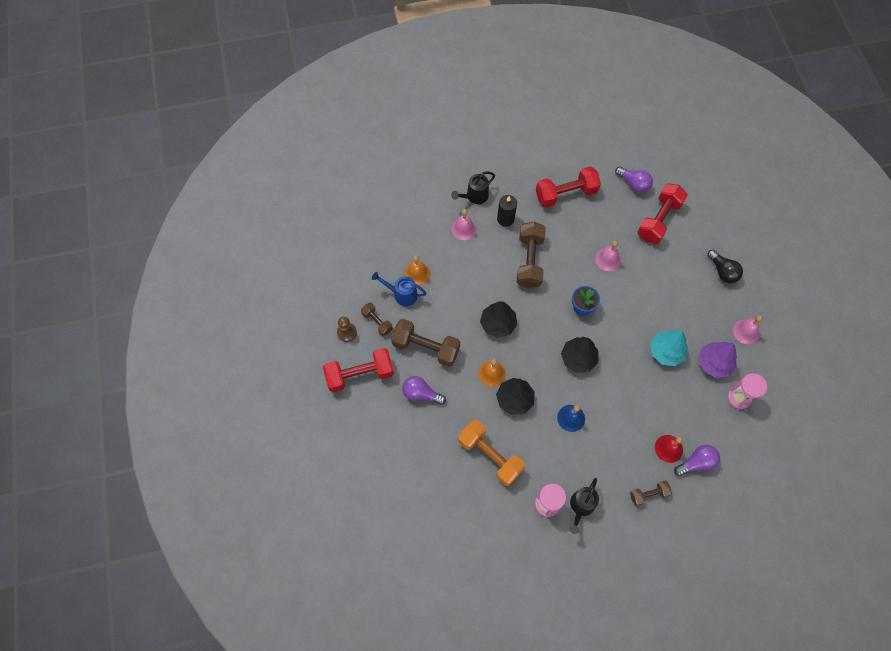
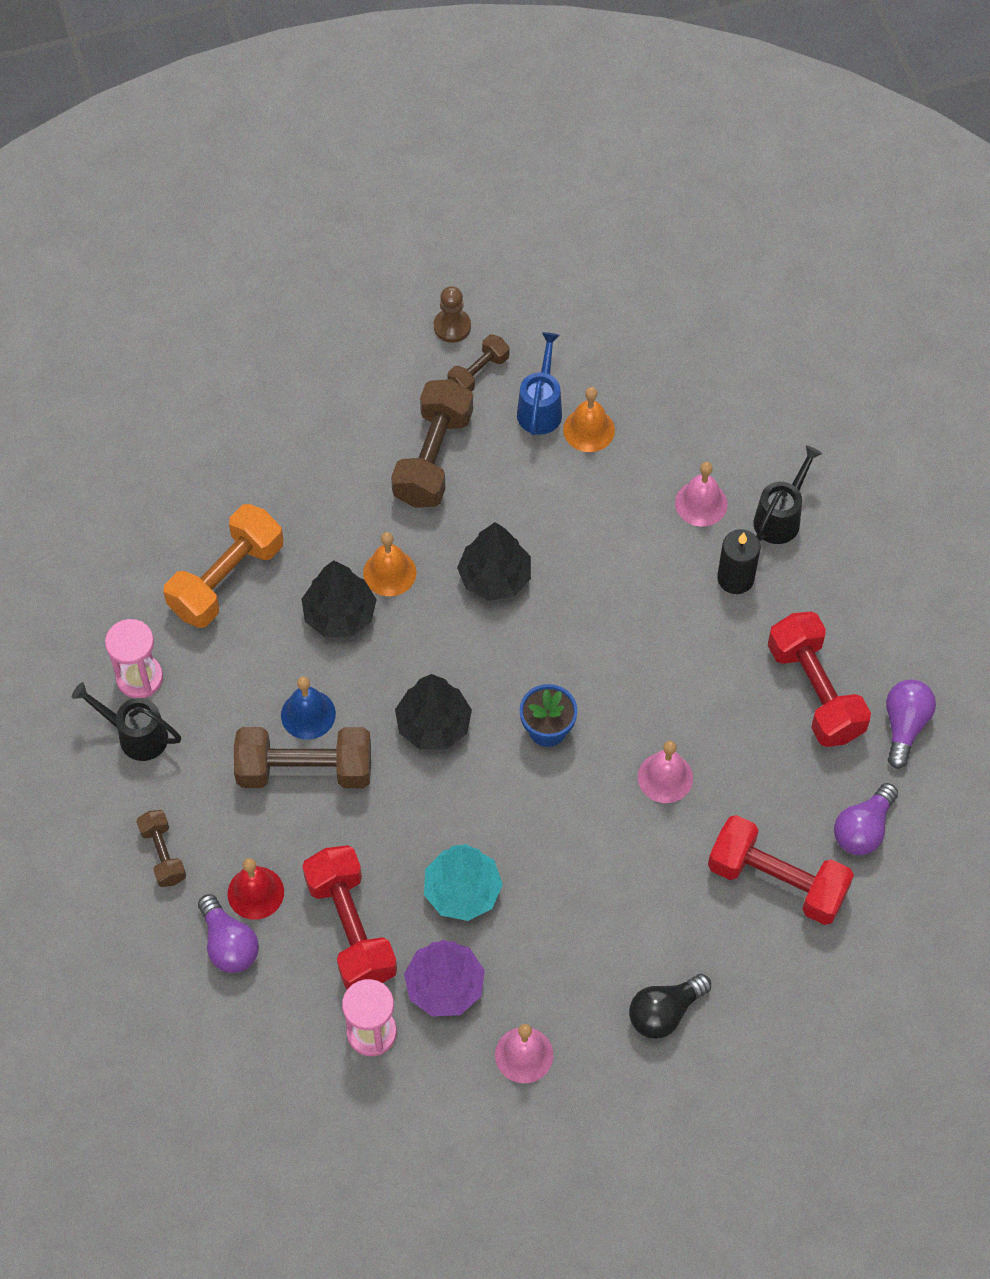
camera: 85 degrees right, 5 degrees down
red dumbbell [323,348,394,392] -> red dumbbell moved to [302,845,397,989]
purple light bulb [402,376,446,405] -> purple light bulb moved to [886,679,936,769]
black watering can [451,171,495,204] -> black watering can turned 75 degrees clockwise [753,445,822,544]
brown dumbbell [517,222,546,288] -> brown dumbbell moved to [234,727,371,788]

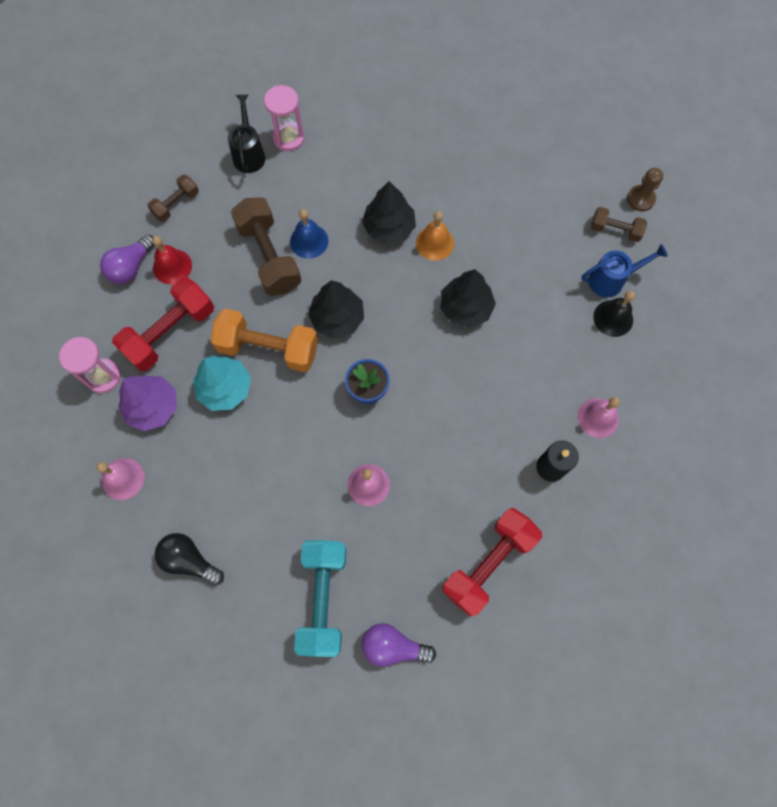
camera: 65 degrees right, 10 degrees up
orange dumbbell [163,504,284,628] -> orange dumbbell moved to [211,309,318,372]
brown dumbbell [391,379,473,508] -> none
orange bell [563,387,615,452] -> black bell [593,291,635,337]
red dumbbell [708,815,854,925] -> turquoise dumbbell [294,540,347,657]
black watering can [753,445,822,544] -> none
purple light bulb [886,679,936,769] -> none

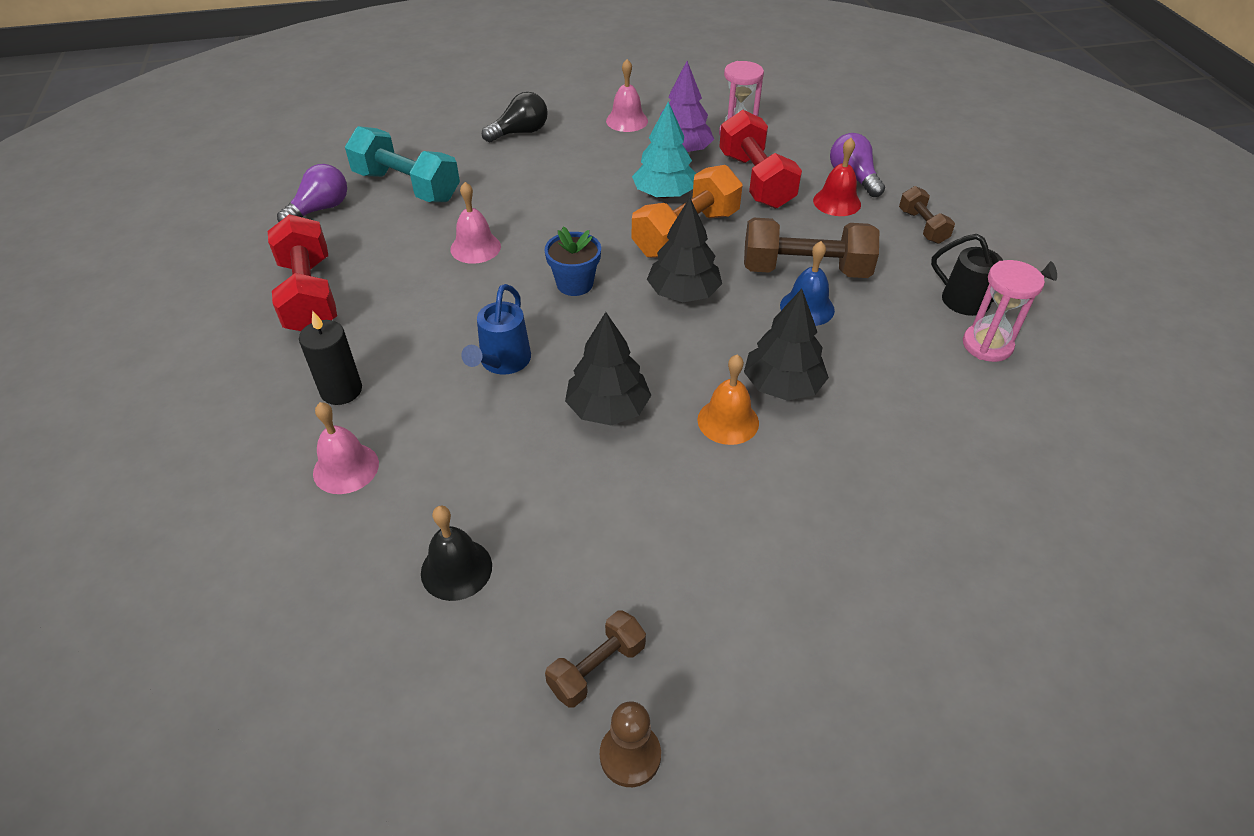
camera: 120 degrees right, 25 degrees down
blue watering can [581,244,668,298] -> blue watering can moved to [461,284,531,375]

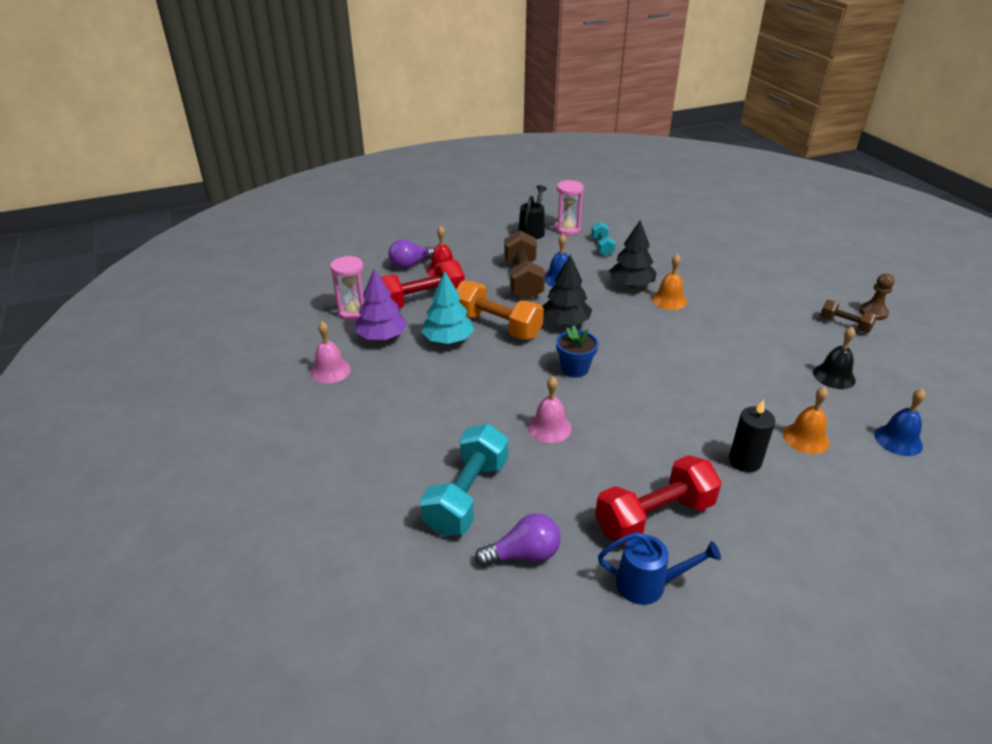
camera: 100 degrees left, 10 degrees down
purple light bulb [277,164,347,222] -> purple light bulb turned 135 degrees clockwise [475,513,561,567]
pink bell [313,402,379,494] -> orange bell [783,387,829,454]
blue watering can [461,284,531,375] -> blue watering can moved to [598,532,721,605]
black light bulb [482,92,548,142] -> none
black tree [565,312,651,425] -> none
brown dumbbell [899,186,955,244] -> none
none -> turquoise dumbbell [591,222,616,256]
none -> blue bell [874,388,926,456]

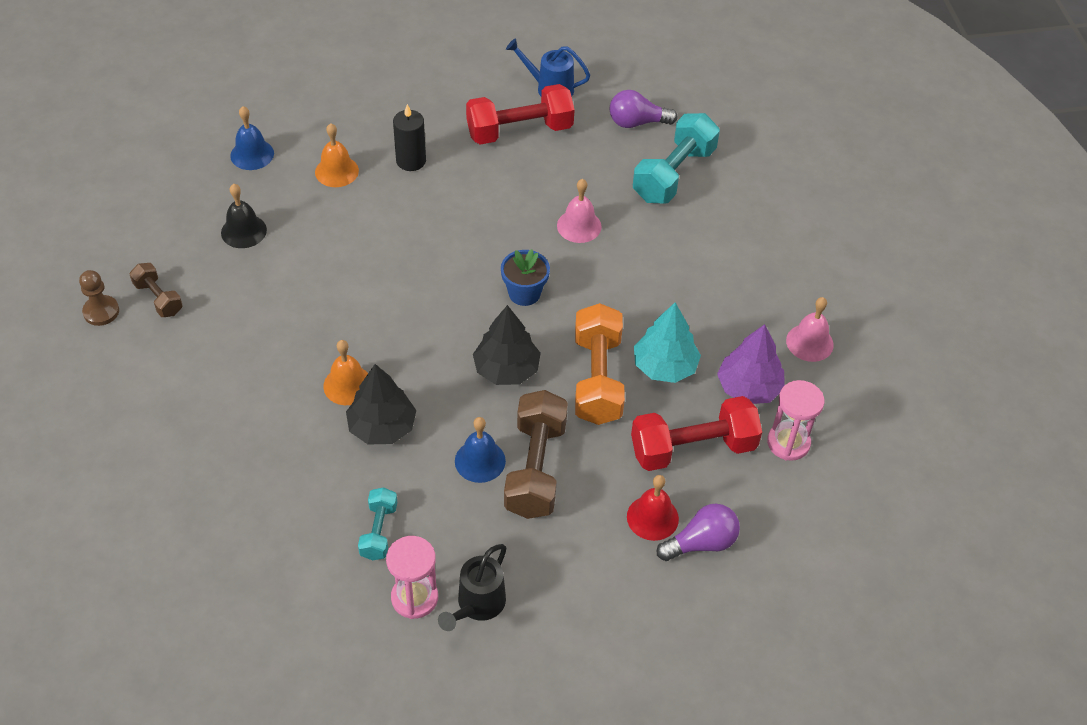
camera: 170 degrees left, 15 degrees up
orange dumbbell [456,280,544,340] -> orange dumbbell turned 45 degrees clockwise [575,303,625,425]

